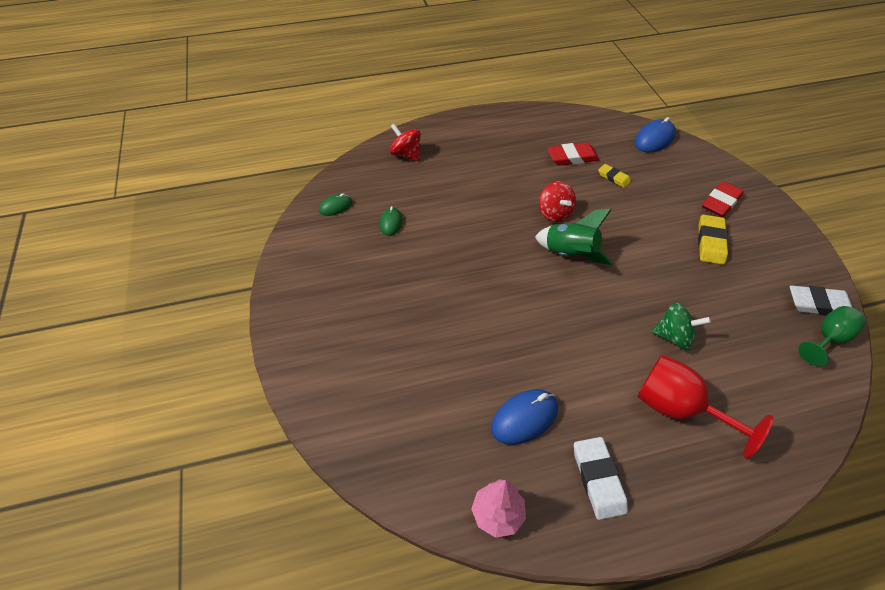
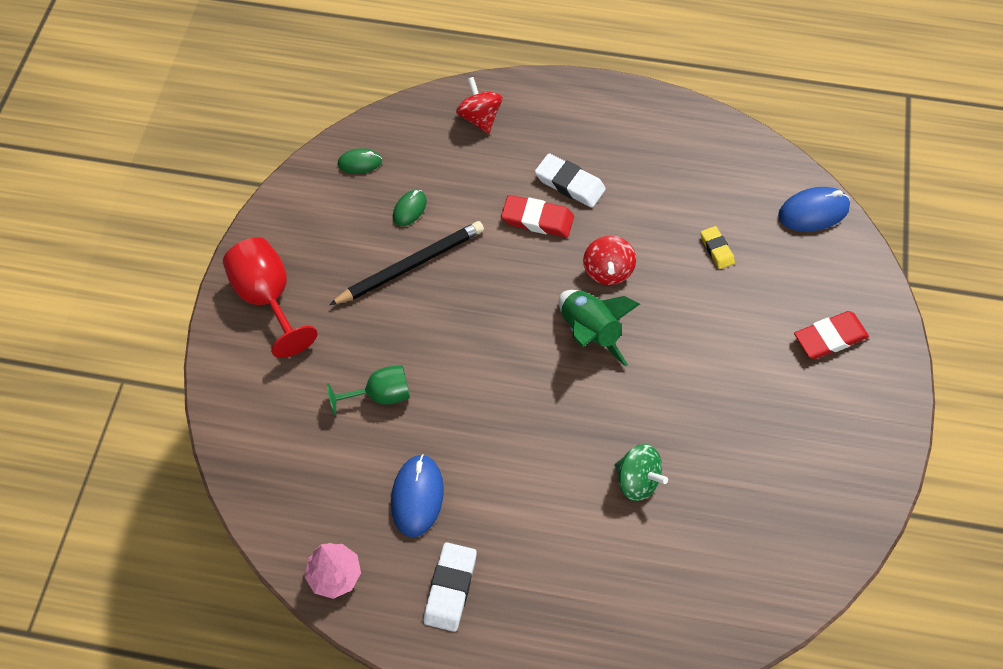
camera: 25 degrees right, 10 degrees up
blue mouse [491,389,558,445] -> blue mouse turned 75 degrees counterclockwise [391,454,444,537]
red eraser [547,142,599,166] -> red eraser moved to [501,195,574,238]
red goblet [637,355,773,459] -> red goblet moved to [223,237,318,358]
yellow eraser [698,214,728,265] -> none
white eraser [790,285,853,316] -> white eraser moved to [535,153,606,208]
green goblet [798,306,865,366] -> green goblet moved to [327,365,410,415]
none -> black pencil [329,221,484,305]

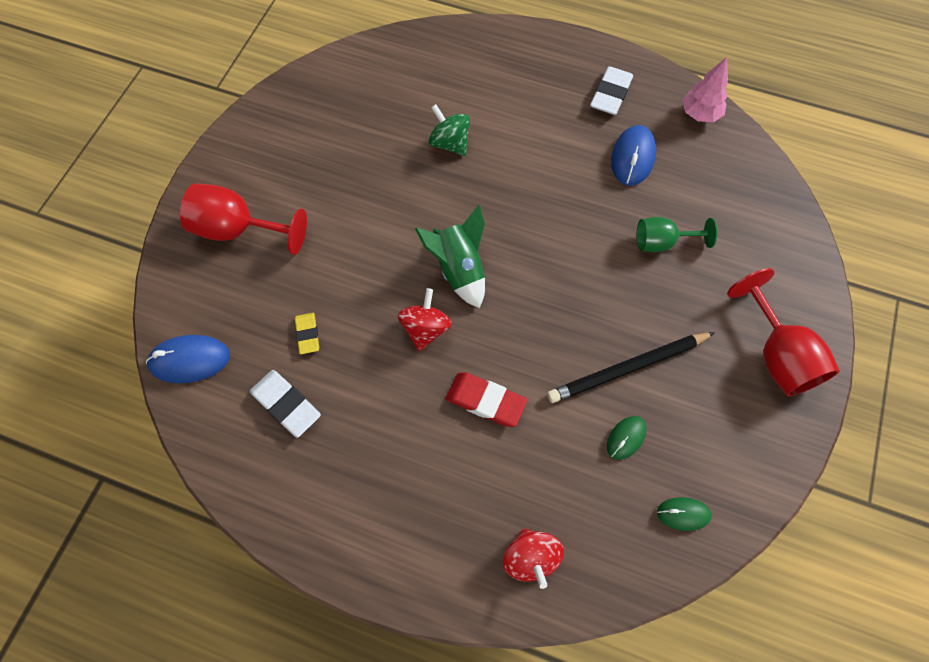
camera: 170 degrees left, 5 degrees up
white eraser [535,153,606,208] -> white eraser moved to [250,370,321,438]
red eraser [794,311,869,359] -> red goblet [180,183,307,255]

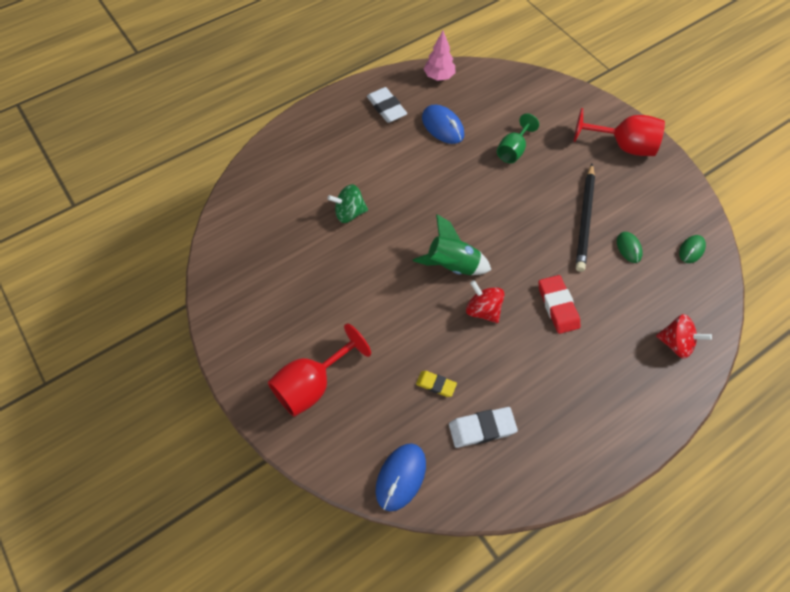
camera: 55 degrees left, 5 degrees down
red eraser [445,372,527,427] -> red eraser turned 75 degrees counterclockwise [538,275,581,334]

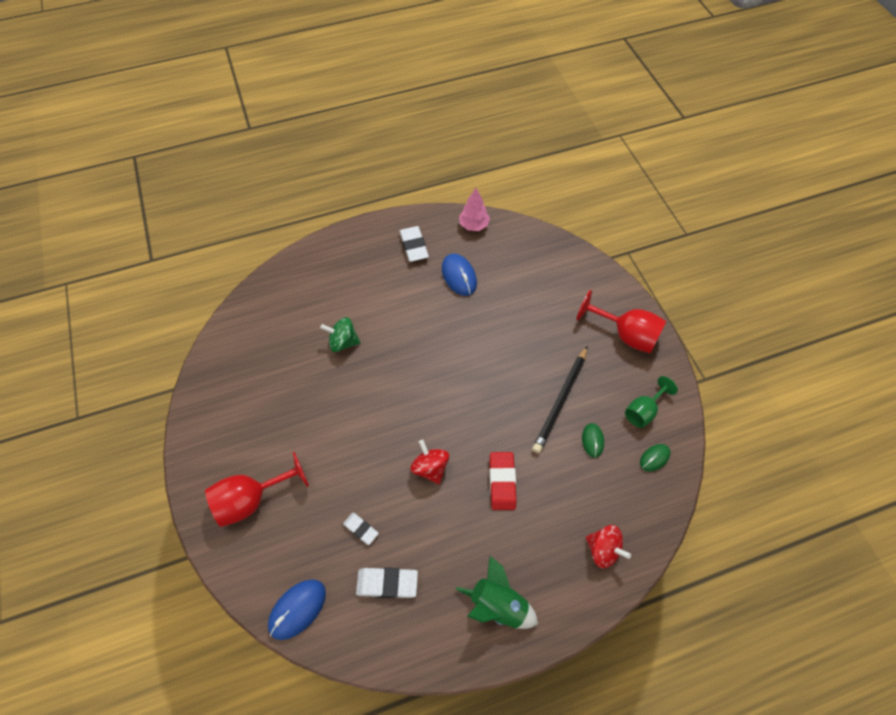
camera: 15 degrees right, 0 degrees up
green rocket [413,214,491,275] -> green rocket moved to [456,556,538,629]
yellow eraser [416,371,457,397] -> white eraser [343,513,379,545]
green goblet [497,114,539,163] -> green goblet moved to [625,376,678,428]

